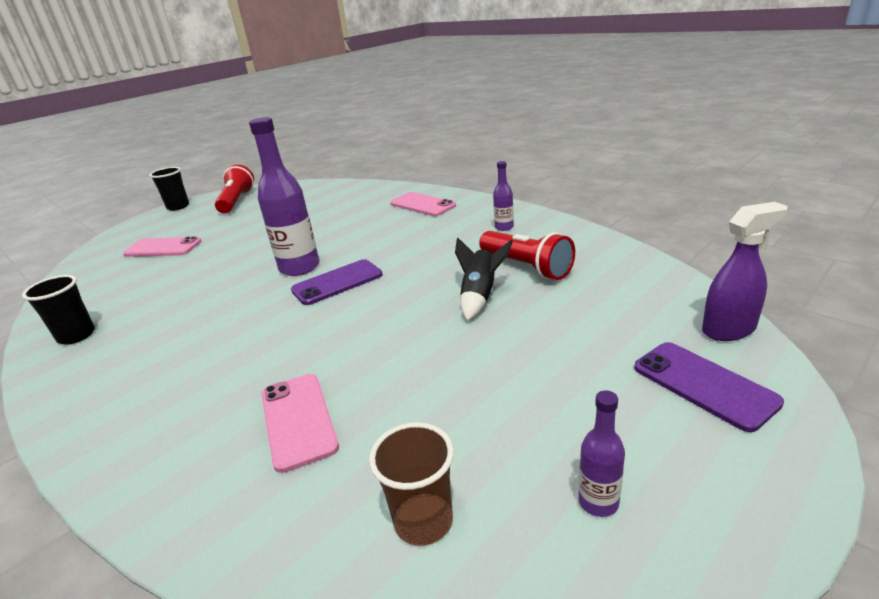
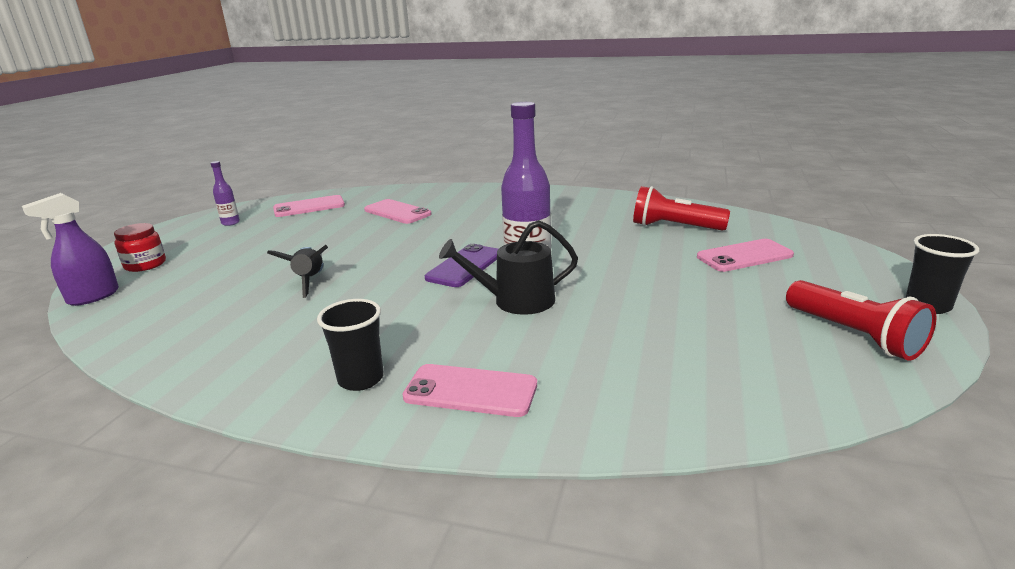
camera: 150 degrees right, 5 degrees down
black cup [22,275,95,345] -> black cup moved to [317,299,384,391]
brown cup [369,422,454,546] -> pink phone [273,195,345,217]
red flashlight [479,231,575,280] -> red flashlight moved to [633,186,730,231]
purple bottle [493,161,514,231] -> none
purple phone [634,342,784,432] -> red jar [114,223,166,272]
none -> black watering can [439,220,578,315]

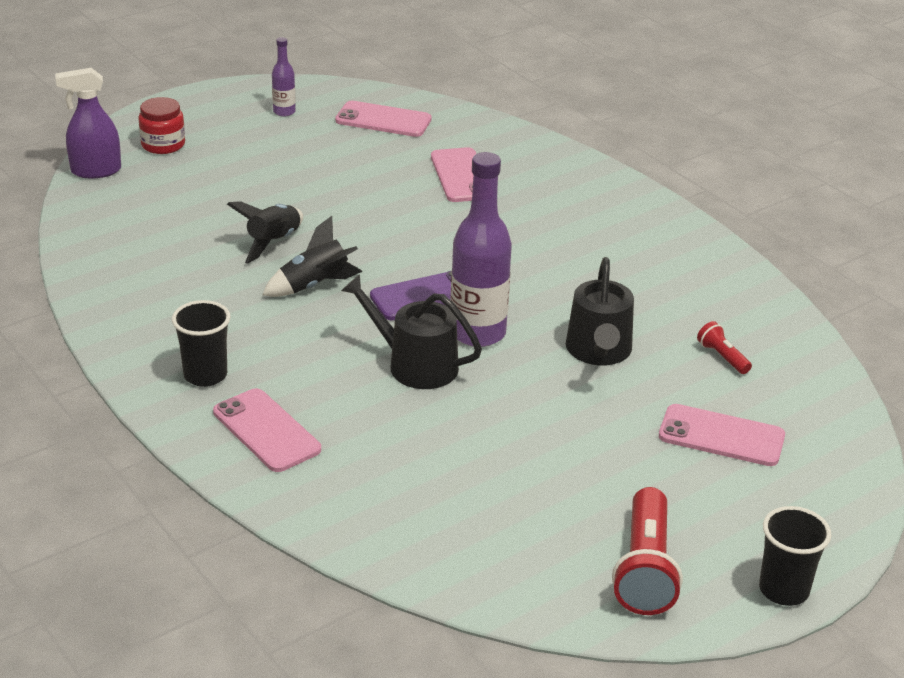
camera: 35 degrees right, 10 degrees up
red flashlight [633,186,730,231] -> red flashlight [697,321,752,374], size x0.49
none -> black rocket [262,216,363,297]
none -> black watering can [566,257,634,365]

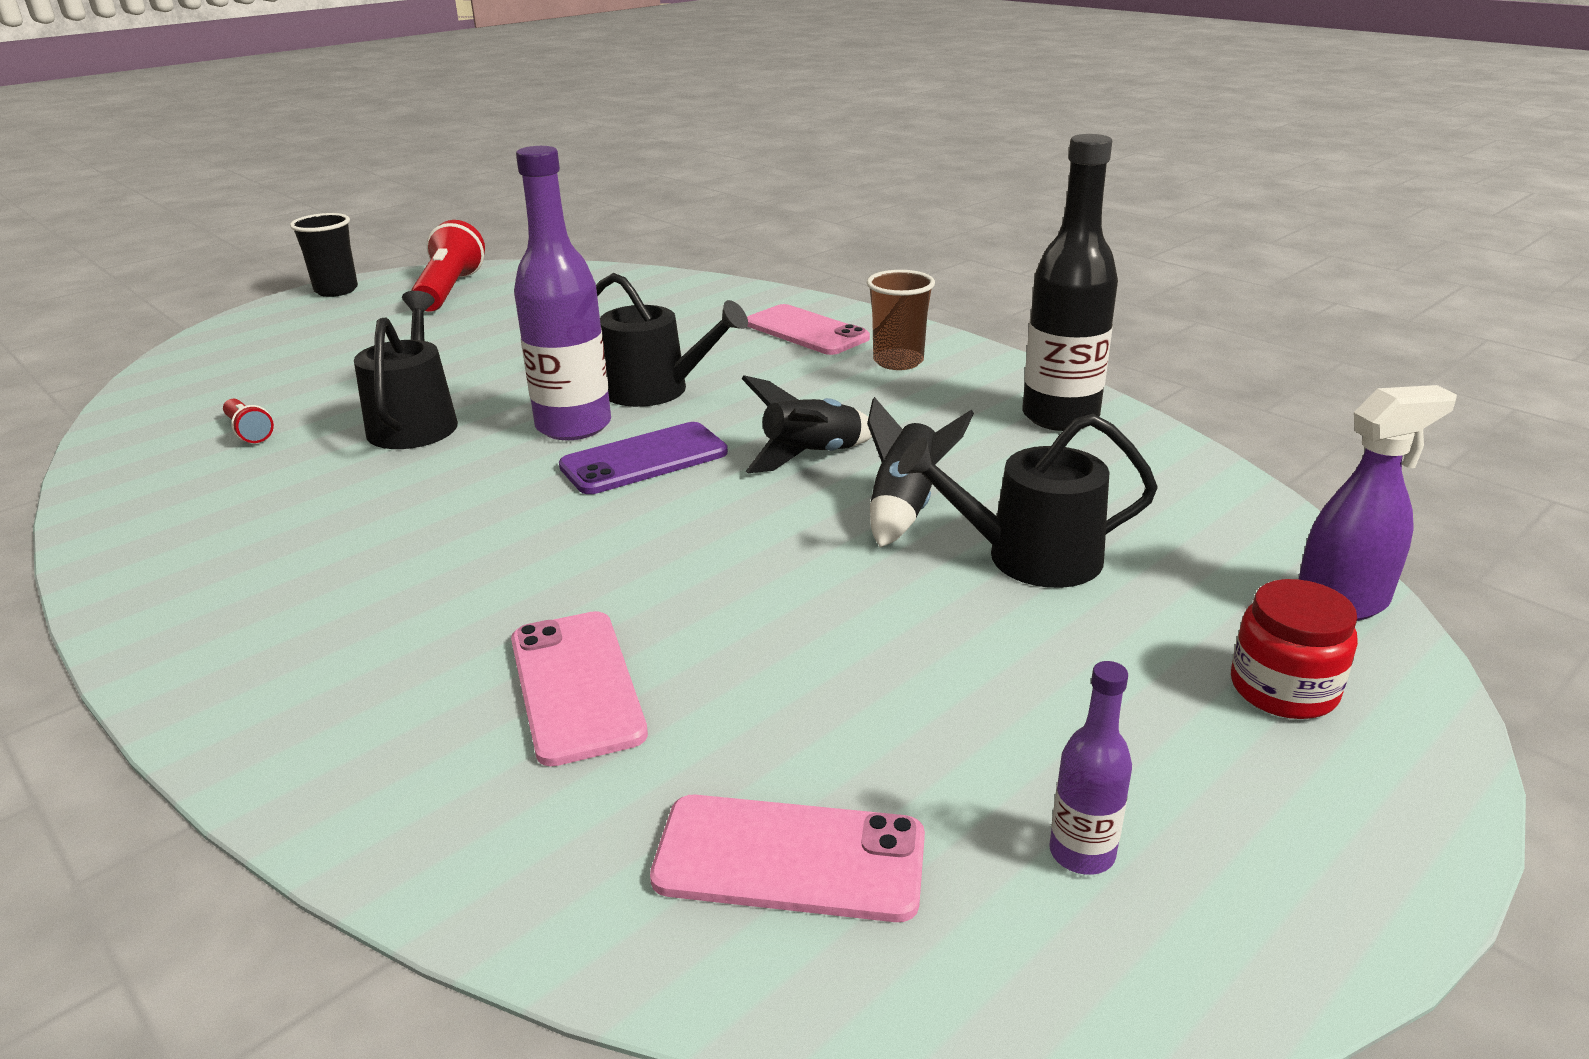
camera: 175 degrees right, 5 degrees down
black cup [172,300,231,387] -> brown cup [867,270,935,370]
pink phone [659,404,785,466] -> none
none -> black watering can [898,414,1158,588]
none -> black bottle [1022,134,1118,431]

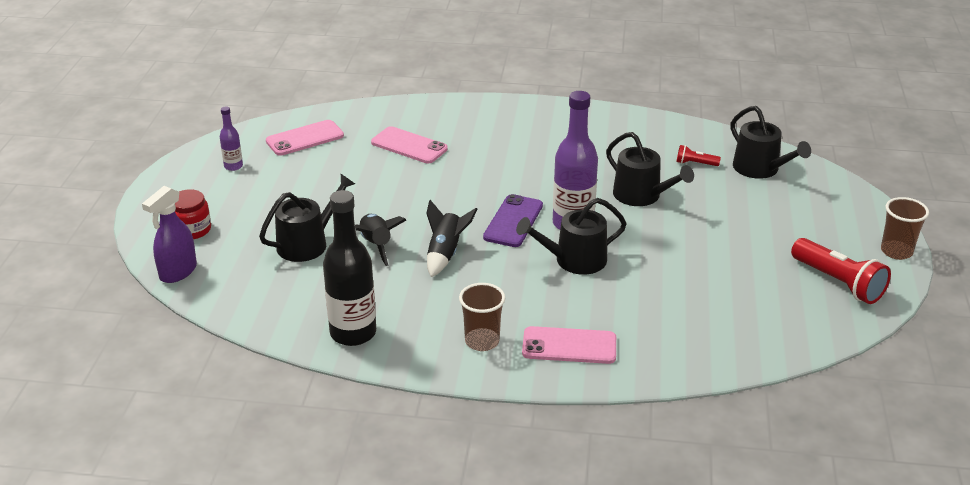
camera: 140 degrees right, 5 degrees up
black cup [290,213,358,297] -> brown cup [881,197,929,260]
none -> black watering can [730,106,811,179]

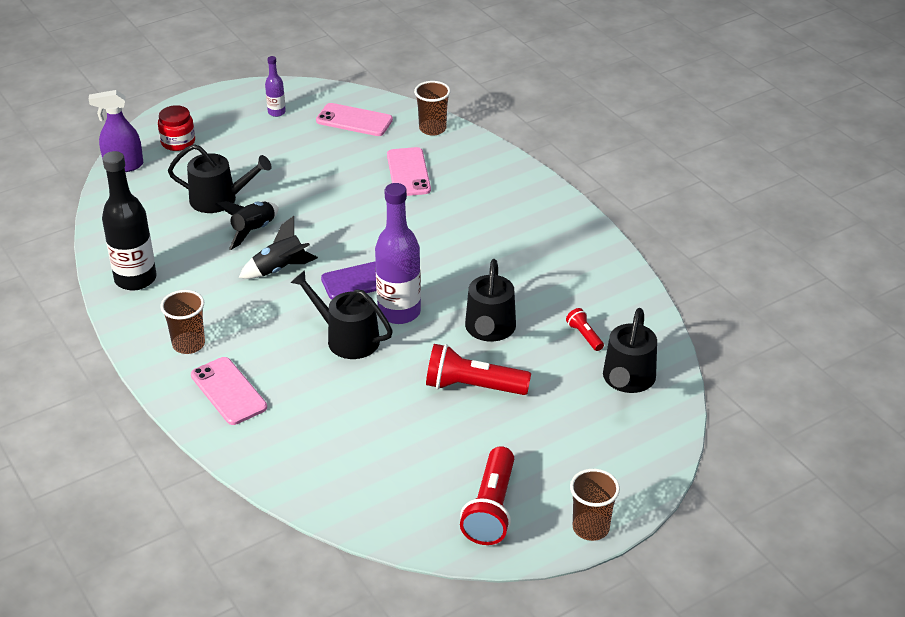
camera: 50 degrees right, 5 degrees up
none -> brown cup [414,81,451,136]
none -> red flashlight [426,344,531,395]

